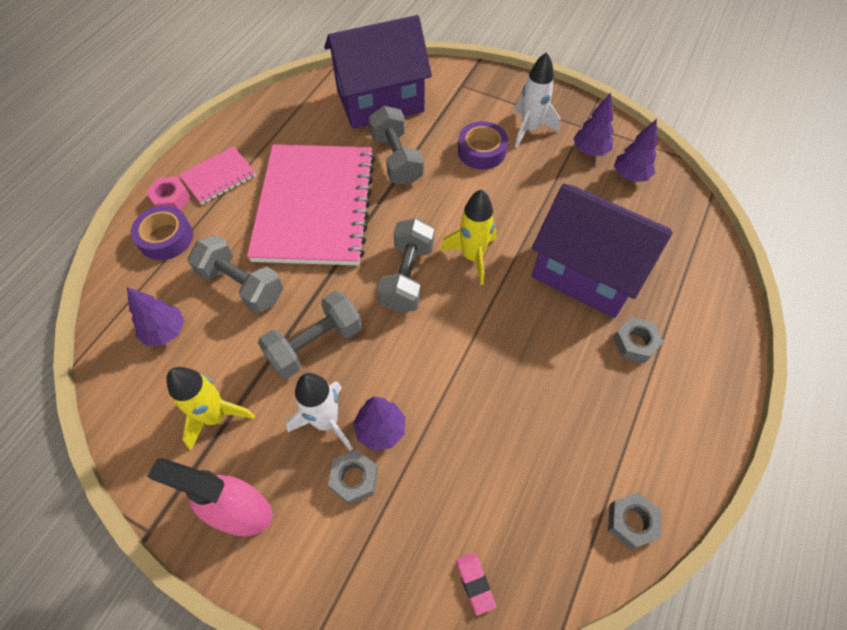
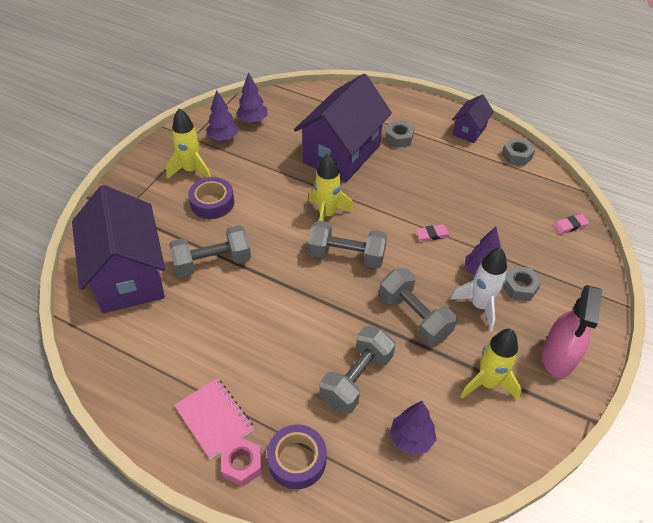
camera: 90 degrees left, 10 degrees down
pink notebook [247,144,375,265] -> none
white rocket [514,52,560,147] -> yellow rocket [166,108,211,179]
none -> pink eraser [416,224,451,242]
none -> purple house [452,94,494,143]

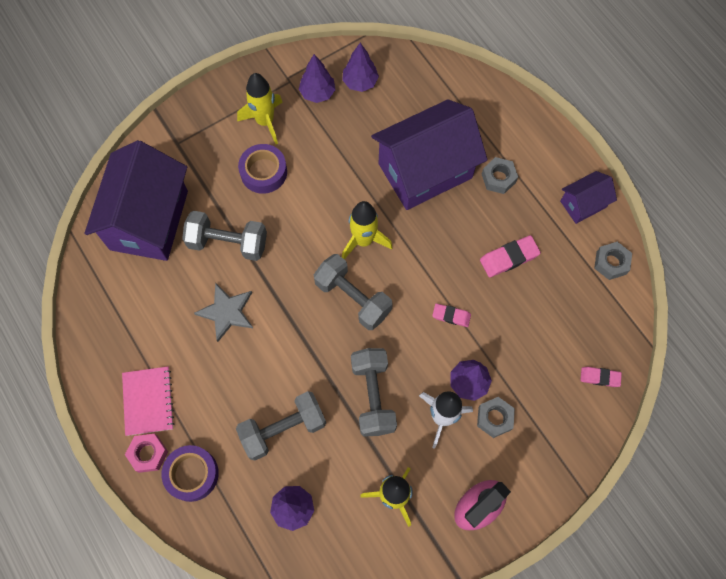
camera: 30 degrees right, 20 degrees up
none -> grey star [194,282,253,342]
none -> pink eraser [480,235,541,277]

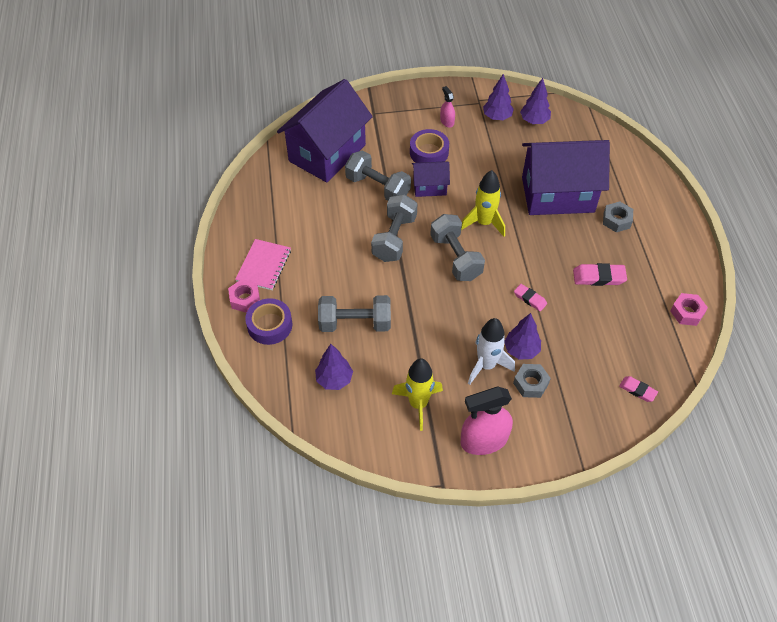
camera: 25 degrees right, 15 degrees down
grey star [194,282,253,342] -> none
yellow rocket [237,73,282,144] -> pink spray bottle [440,86,455,128]
grey dumbbell [351,348,397,437] -> grey dumbbell moved to [371,194,417,262]
purple house [560,171,617,224] -> purple house moved to [412,161,450,197]
grey nut [594,242,632,280] -> pink nut [670,293,708,326]

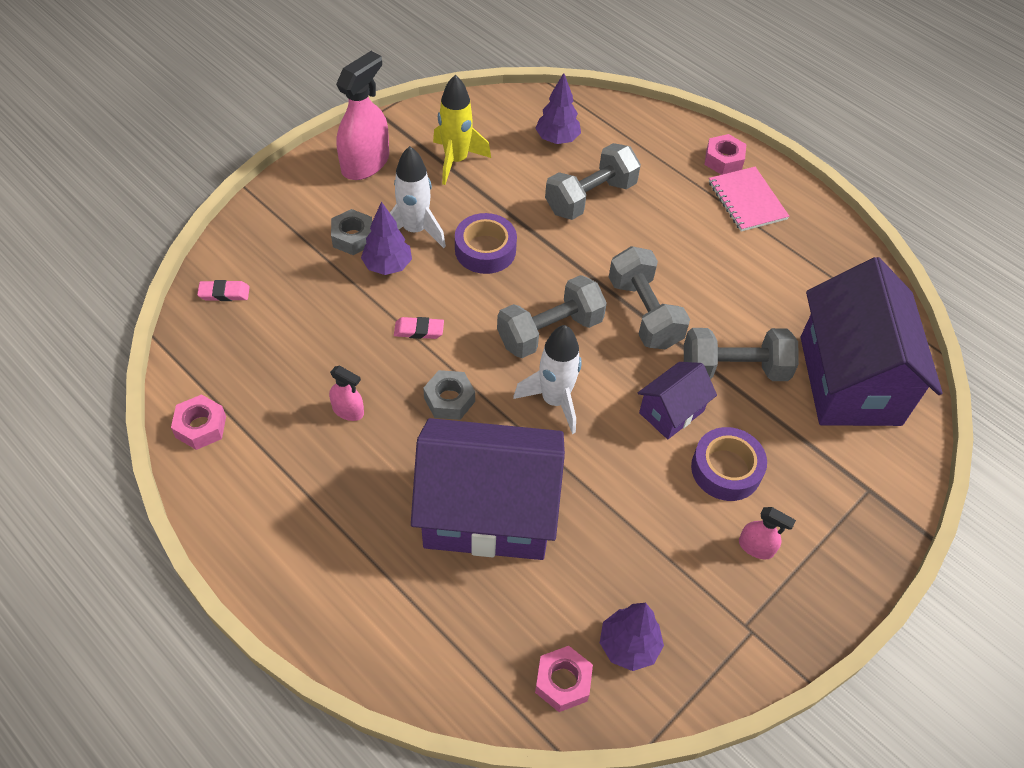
camera: 140 degrees right, 0 degrees up
purple tape [245,298,292,345] -> purple tape moved to [455,213,517,274]
grey dumbbell [430,214,485,281] -> grey dumbbell turned 60 degrees counterclockwise [497,275,607,358]
yellow rocket [461,170,505,237] -> white rocket [513,325,582,434]
purple tree [483,74,514,120] -> none
purple house [522,140,610,215] -> purple house turned 45 degrees clockwise [411,418,565,560]
pink eraser [573,263,627,286] -> pink spray bottle [329,366,364,421]
grey nut [603,202,633,232] -> grey nut moved to [423,370,475,420]
none -> pink nut [535,646,593,712]

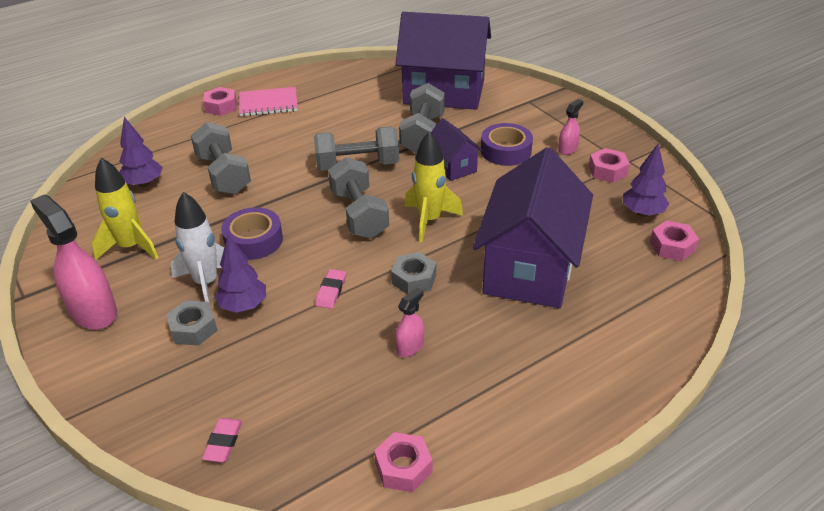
camera: 75 degrees left, 15 degrees down
white rocket [513,325,582,434] -> yellow rocket [404,131,463,242]
none -> pink nut [589,148,630,183]

